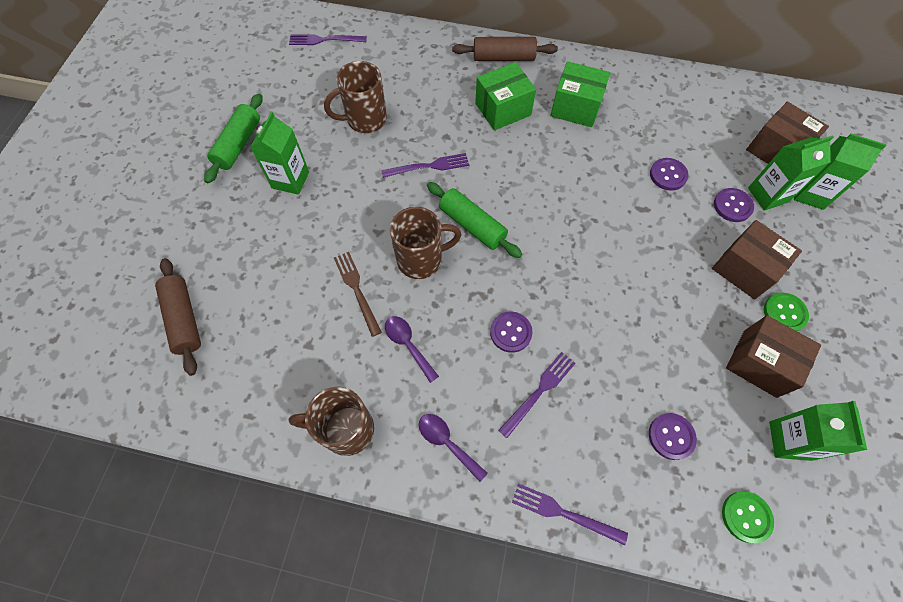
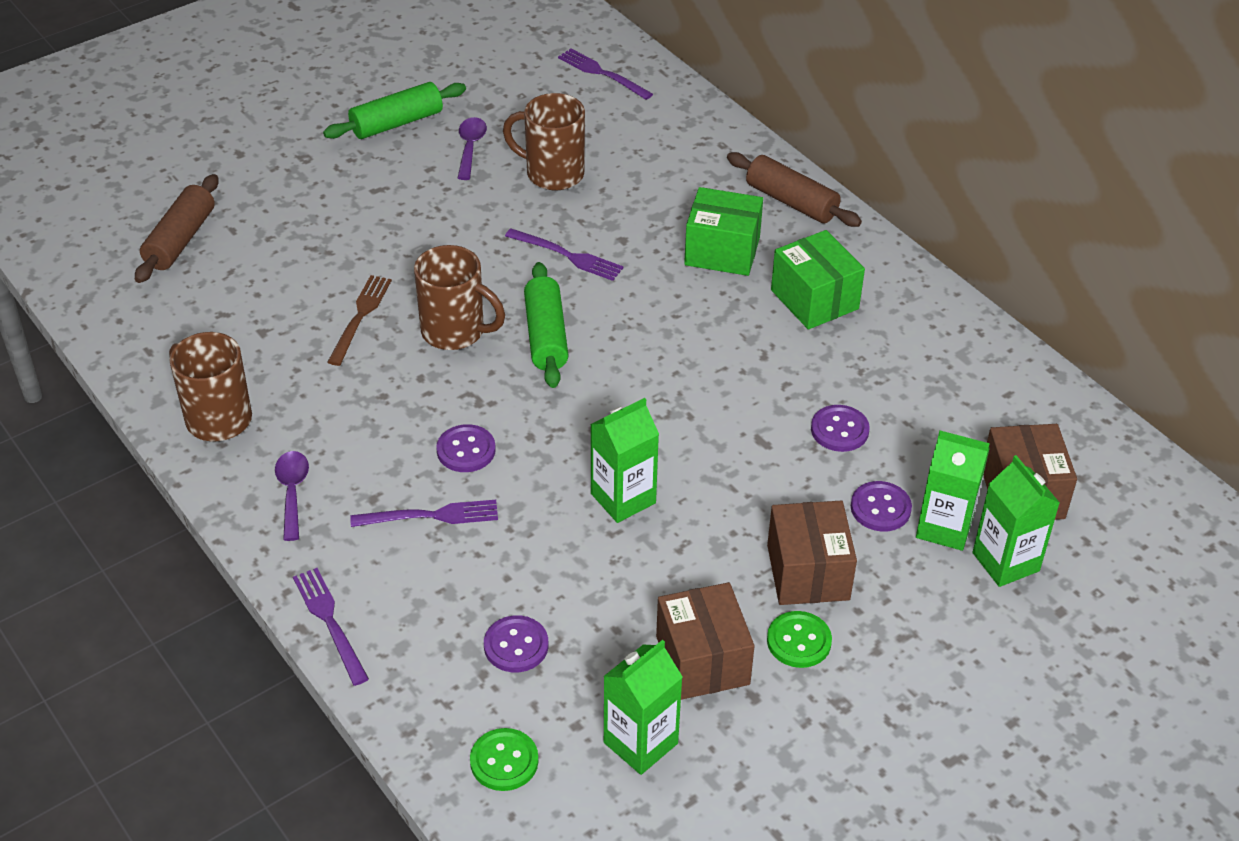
camera: 40 degrees right, 20 degrees down
green carton [250,112,309,195] -> green carton moved to [590,398,659,523]
purple spoon [385,316,439,383] -> purple spoon moved to [458,117,487,180]

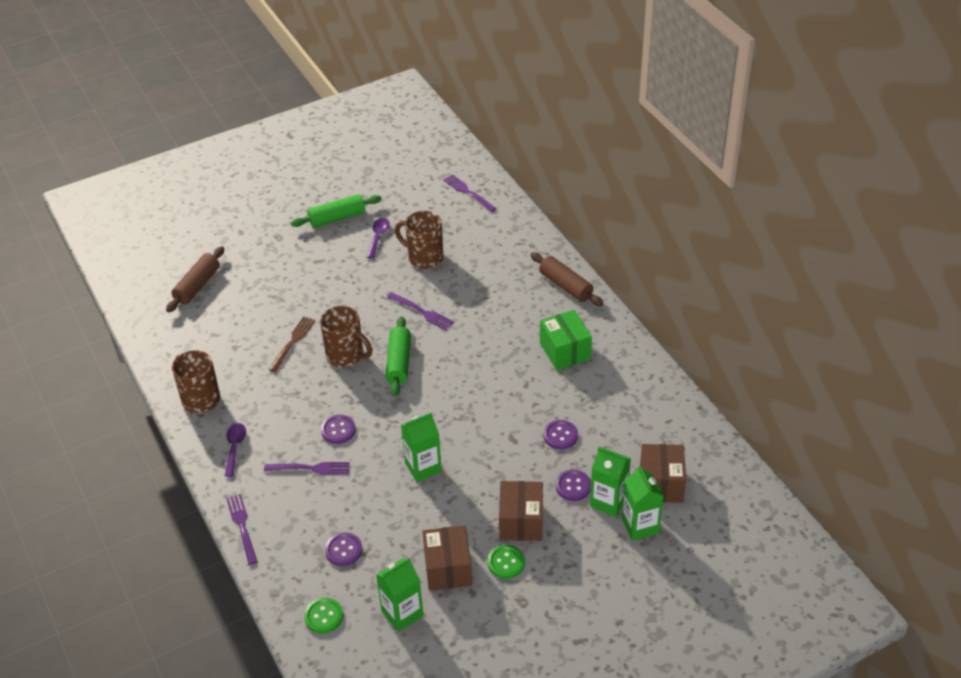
camera: 10 degrees right, 0 degrees up
green box [684,187,763,276] -> none

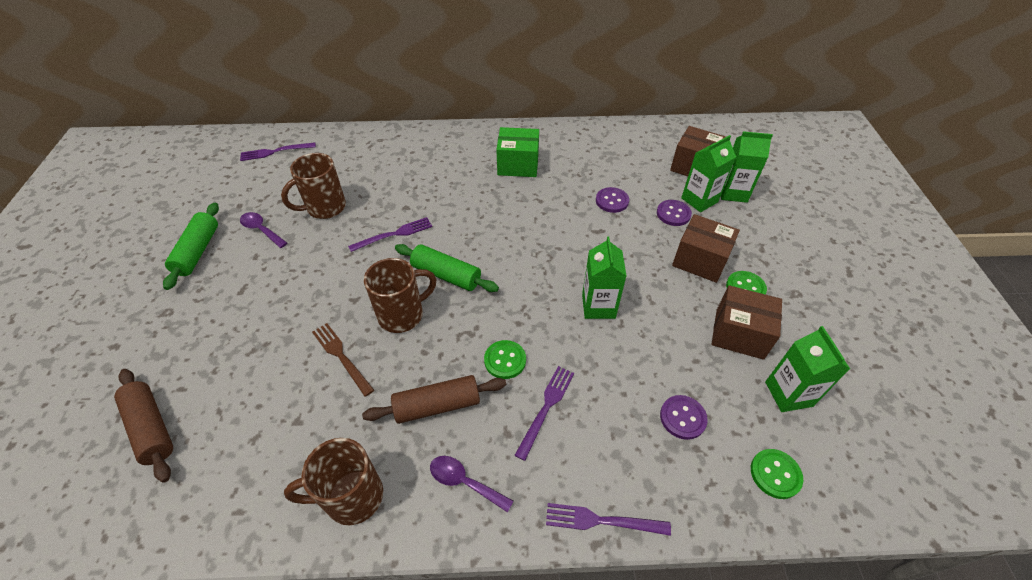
camera: 65 degrees left, 5 degrees up
purple button [321,415,356,444] -> green button [484,340,526,379]
brown rolling pin [530,252,603,306] -> brown rolling pin moved to [362,375,506,424]

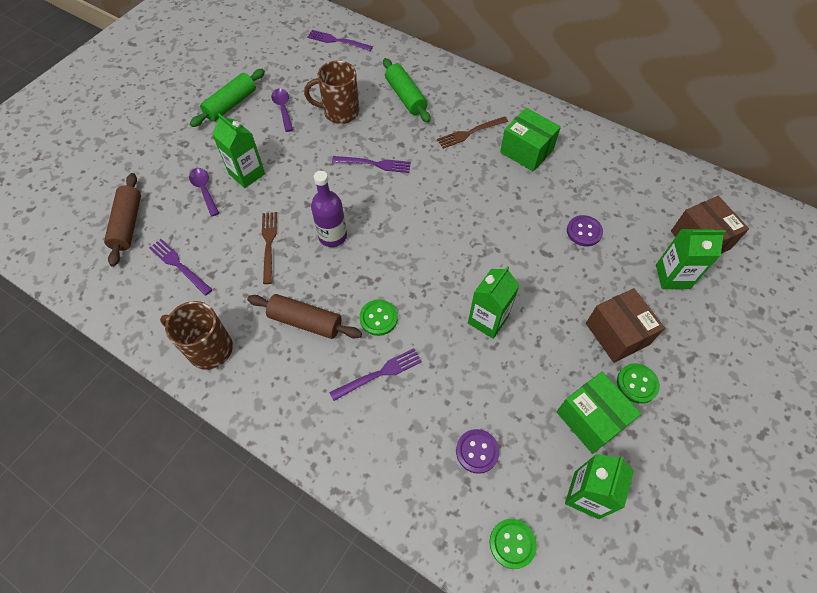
camera: 35 degrees right, 10 degrees up
brown mug [364,258,436,333] -> purple bottle [311,171,347,247]
green rolling pin [395,244,499,292] -> green rolling pin moved to [383,58,430,122]
purple spoon [430,456,513,513] -> purple spoon moved to [189,168,219,217]
purple fork [546,503,671,536] -> purple fork moved to [149,239,212,296]
purple button [657,200,692,226] -> none
brown box [711,285,782,360] -> green box [556,372,641,454]
green carton [721,131,773,203] -> green carton moved to [212,114,265,188]
none -> brown fork [437,116,508,149]

